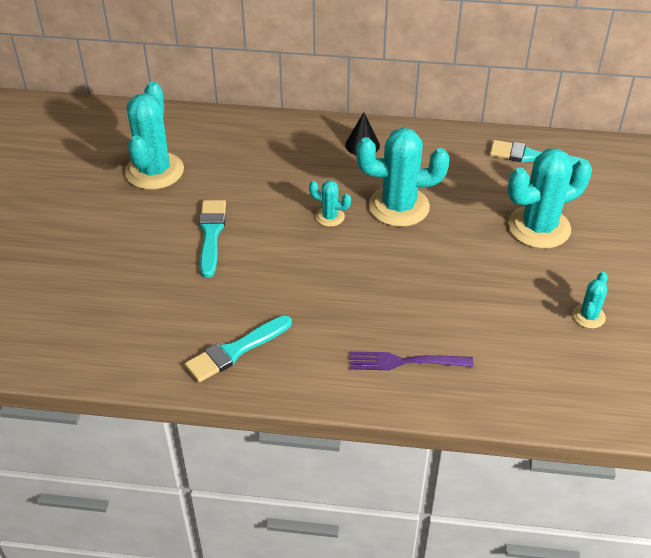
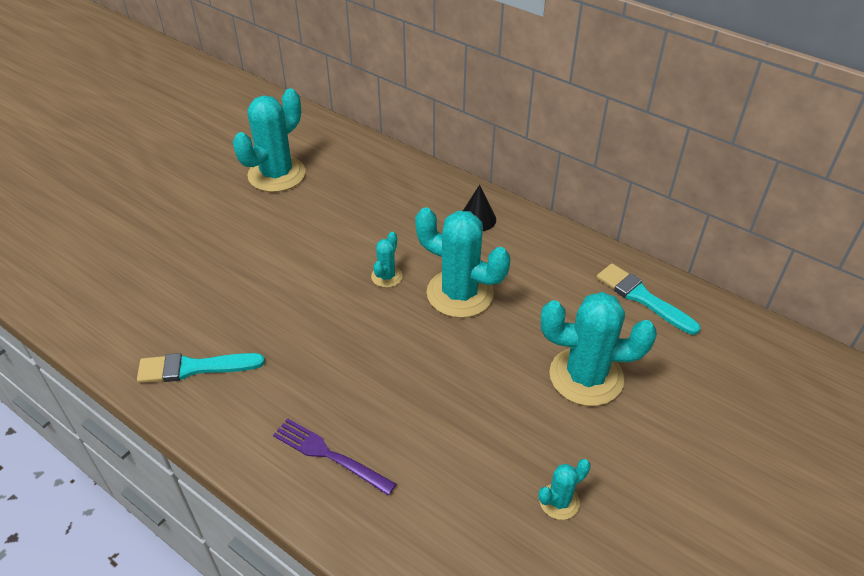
camera: 30 degrees right, 0 degrees up
turquoise brush [199,200,226,278] -> none
turquoise cactus [309,180,351,227] -> turquoise cactus turned 60 degrees clockwise [371,232,403,288]

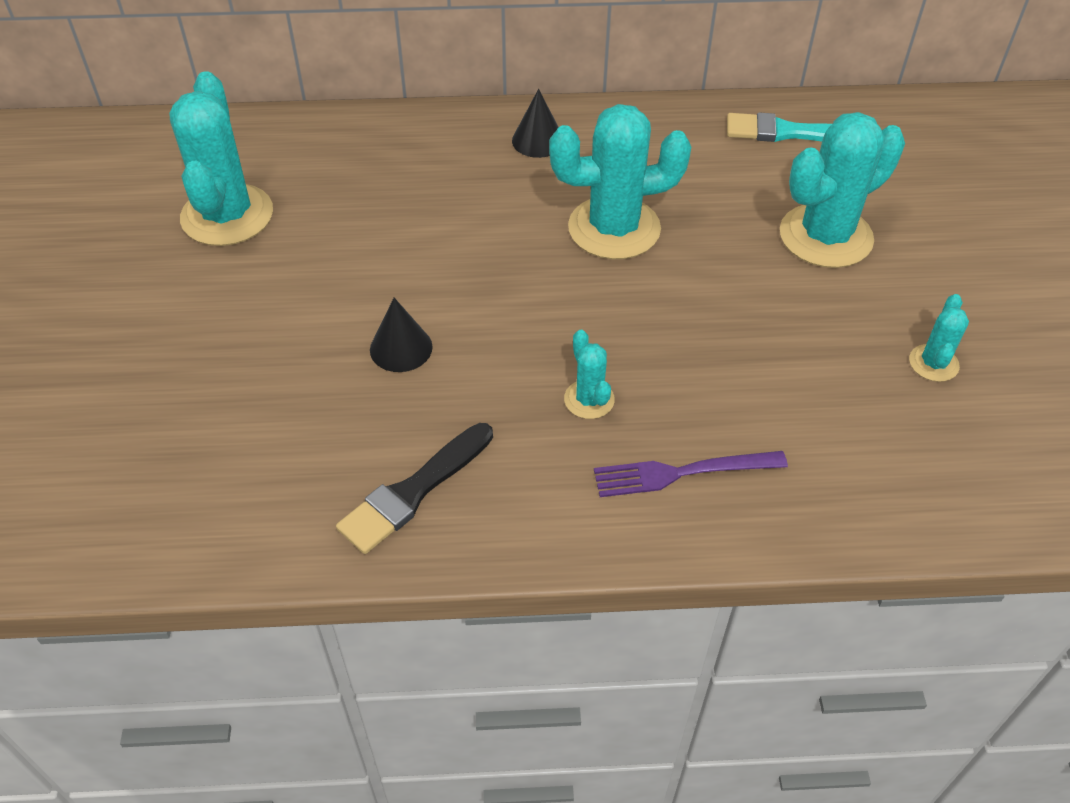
camera: 40 degrees left, 5 degrees up
turquoise brush [137,353,265,383] -> black brush [336,423,493,554]
turquoise cactus [371,232,403,288] -> turquoise cactus moved to [564,330,615,419]
none -> black cone [370,298,433,372]

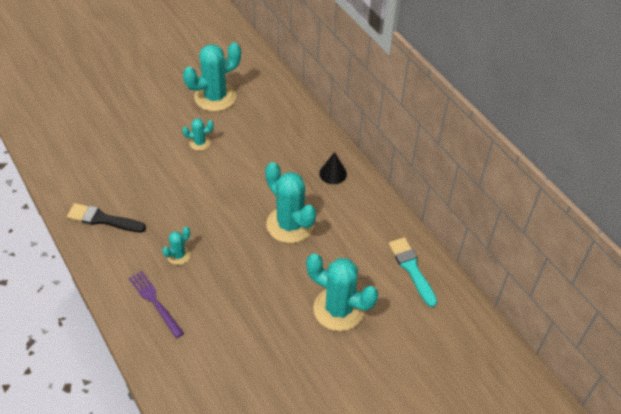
camera: 60 degrees right, 0 degrees up
black cone [370,298,433,372] -> none
turquoise cactus [909,294,969,382] -> turquoise cactus moved to [182,118,214,151]

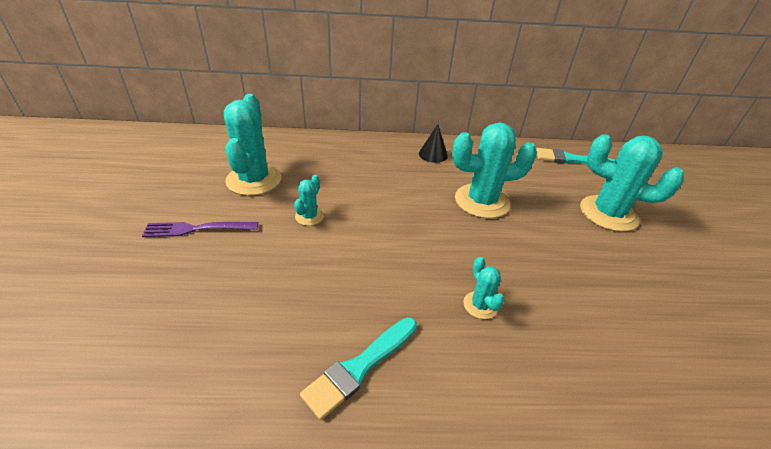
camera: 60 degrees left, 10 degrees down
black brush [67,203,146,232] -> turquoise brush [300,317,417,420]
purple fork [129,271,184,338] -> purple fork moved to [142,222,258,237]
turquoise cactus [306,254,378,331] -> turquoise cactus turned 60 degrees clockwise [580,134,684,232]

